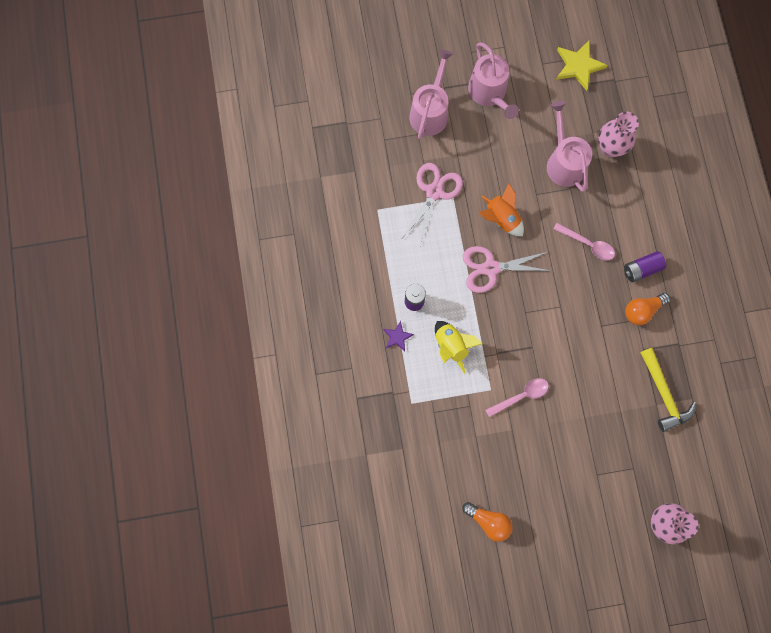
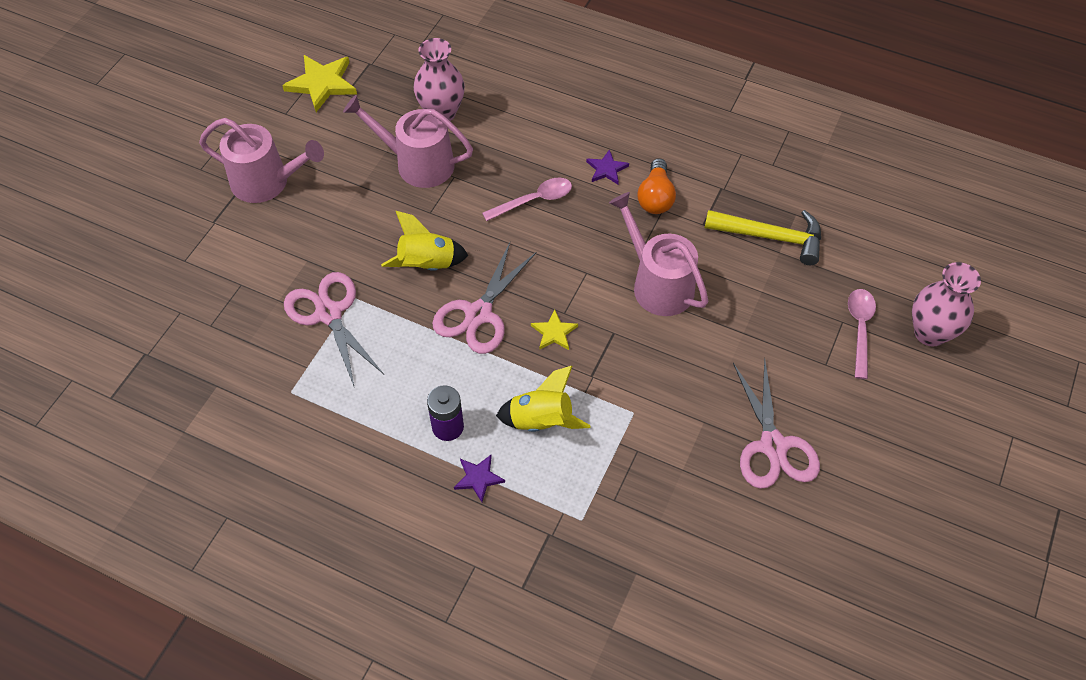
camera: 55 degrees left, 20 degrees down
pink watering can [409,49,453,139] -> pink watering can moved to [609,192,708,316]
orange light bulb [462,502,512,542] -> none
orange rocket [478,184,524,236] -> yellow rocket [381,211,468,271]
pink spoon [485,378,549,417] -> pink spoon moved to [848,289,876,379]
purple battery [624,251,666,282] -> purple star [586,149,629,184]
none -> yellow star [531,309,578,350]
none -> pink scissors [733,358,820,489]

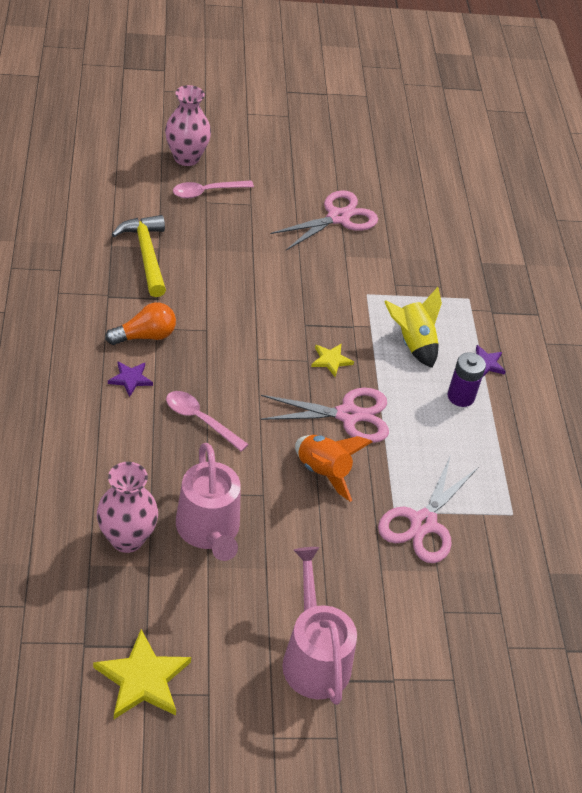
camera: 125 degrees left, 10 degrees down
yellow rocket [381,211,468,271] -> orange rocket [295,435,372,502]
pink watering can [609,192,708,316] -> none

